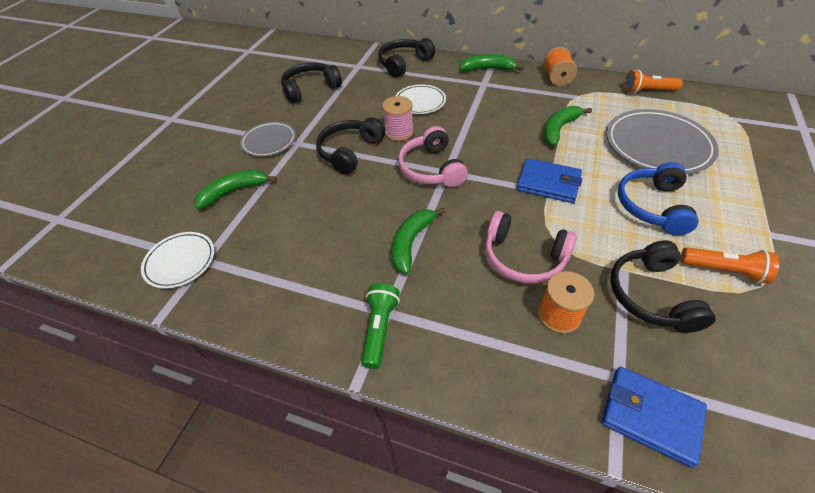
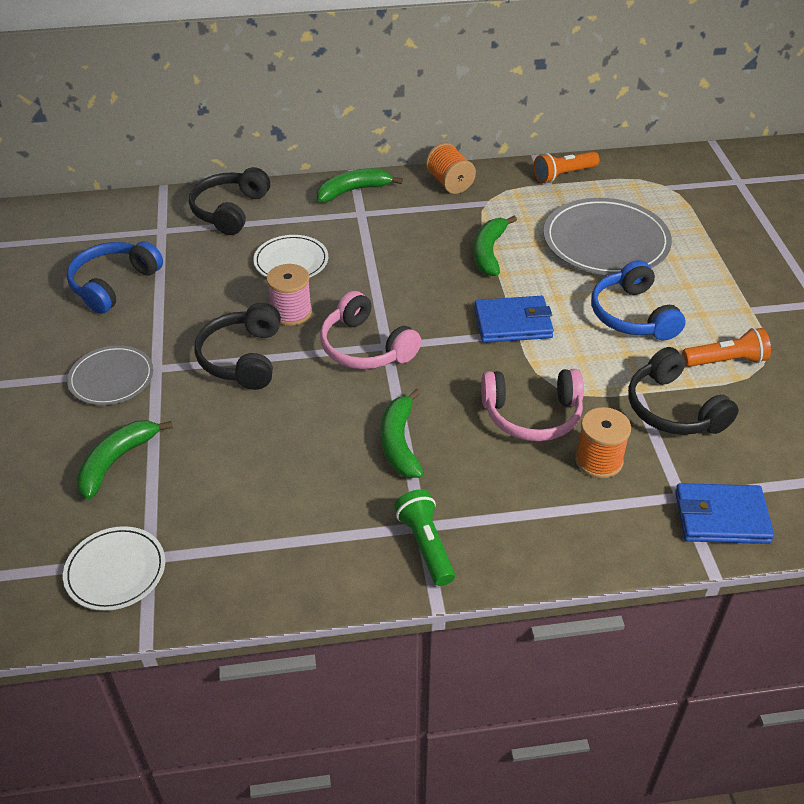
camera: 30 degrees left, 5 degrees down
black headphones [281,62,342,103] -> blue headphones [67,241,163,314]

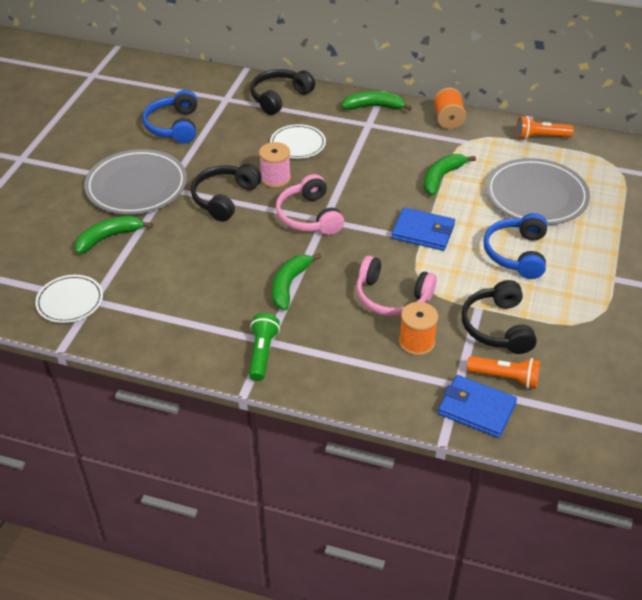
camera: 25 degrees right, 0 degrees up
blue headphones [67,241,163,314] -> blue headphones turned 60 degrees counterclockwise [142,90,197,144]
grey plate [67,345,153,405] -> grey plate [84,149,187,214], size x1.73
orange flashlight [682,328,771,367] -> orange flashlight moved to [467,356,540,389]

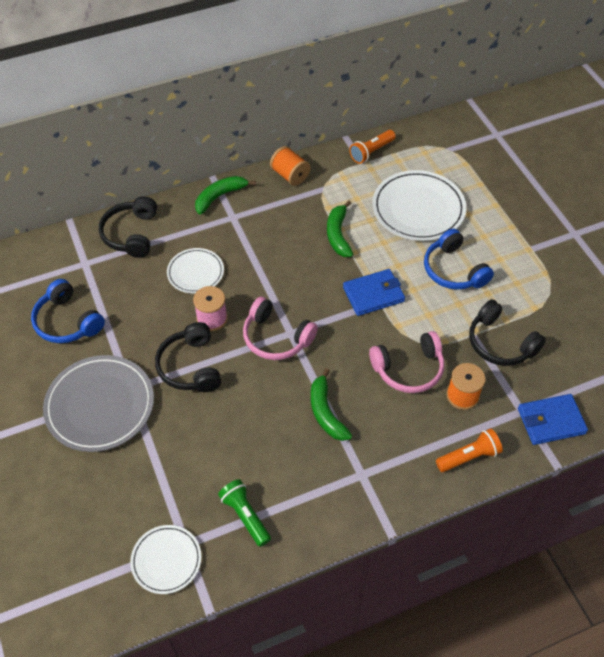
camera: 40 degrees left, 10 degrees up
green banana [74,216,153,254] -> none
green flashlight [249,313,280,381] -> green flashlight moved to [218,479,271,547]
orange flashlight [467,356,540,389] -> orange flashlight moved to [436,428,503,472]
grey plate [486,158,590,225] -> white plate [372,170,466,241]

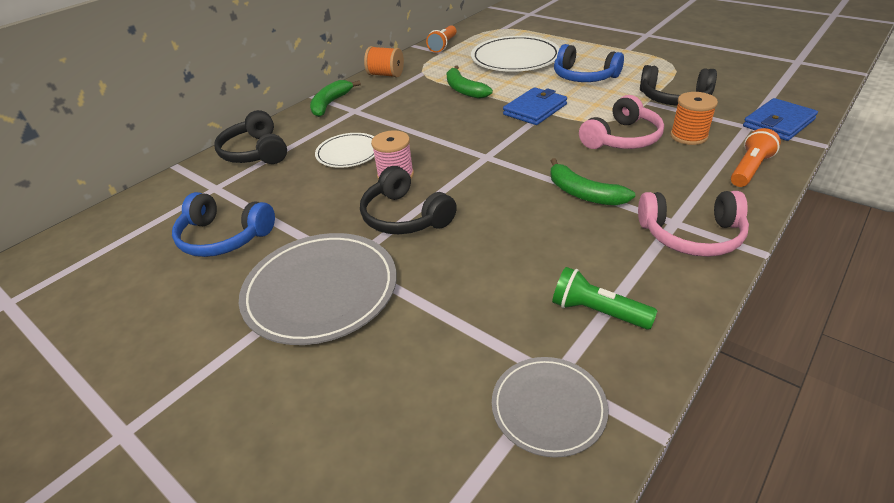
camera: 25 degrees left, 15 degrees down
white plate [130,525,201,594] -> grey plate [492,357,609,457]
pink headphones [243,297,318,360] -> pink headphones moved to [638,191,749,257]

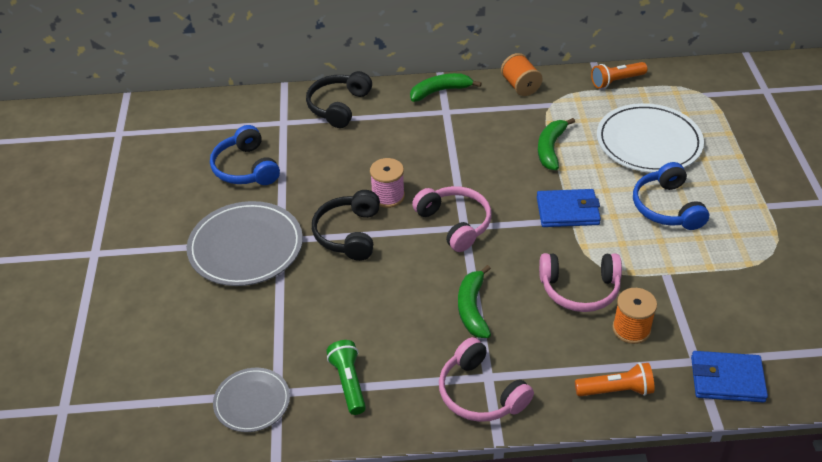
camera: 45 degrees right, 5 degrees up
white plate [315,133,375,168] -> none
black headphones [640,65,717,106] -> none
none -> pink headphones [412,186,491,252]

